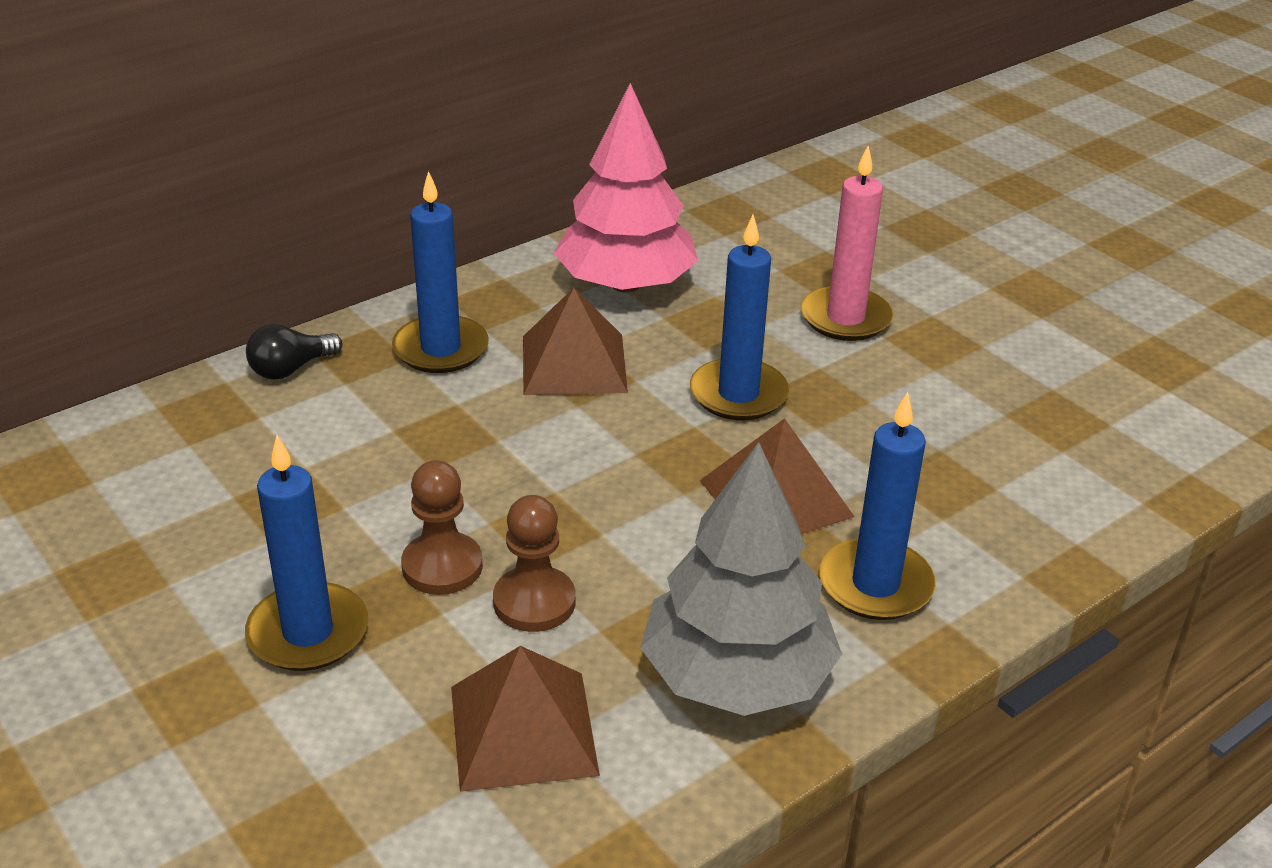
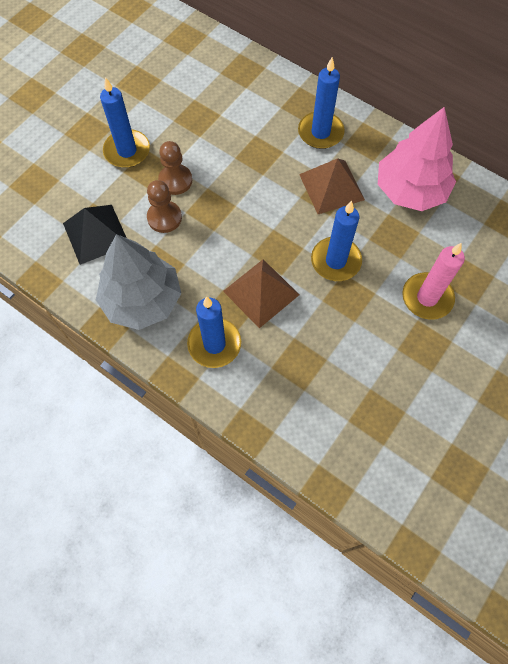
camera: 75 degrees right, 30 degrees up
black light bulb [246,324,342,380] -> none
brown pyramid [451,646,600,792] -> black pyramid [63,205,127,265]

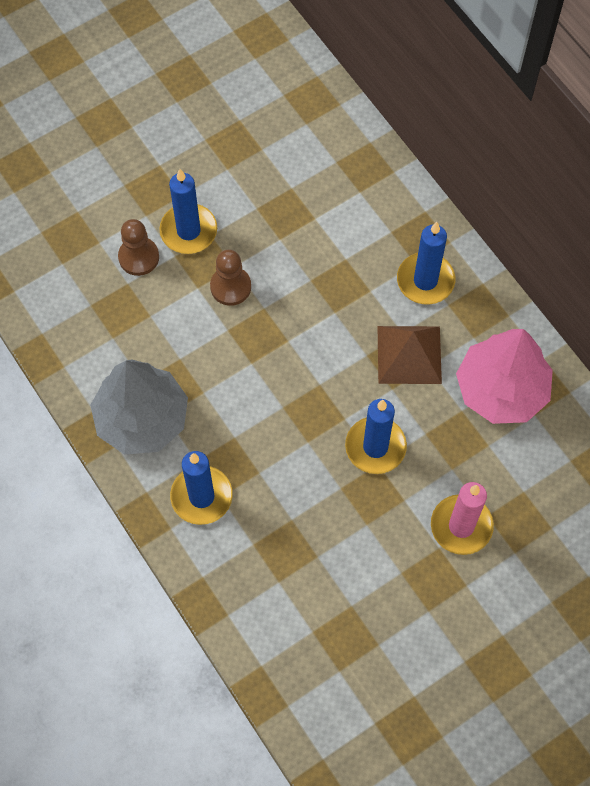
camera: 20 degrees right, 0 degrees up
black pyramid [63,205,127,265] -> none
brown pawn [147,180,182,233] -> brown pawn moved to [118,219,159,276]
brown pyramid [223,259,299,328] -> none

